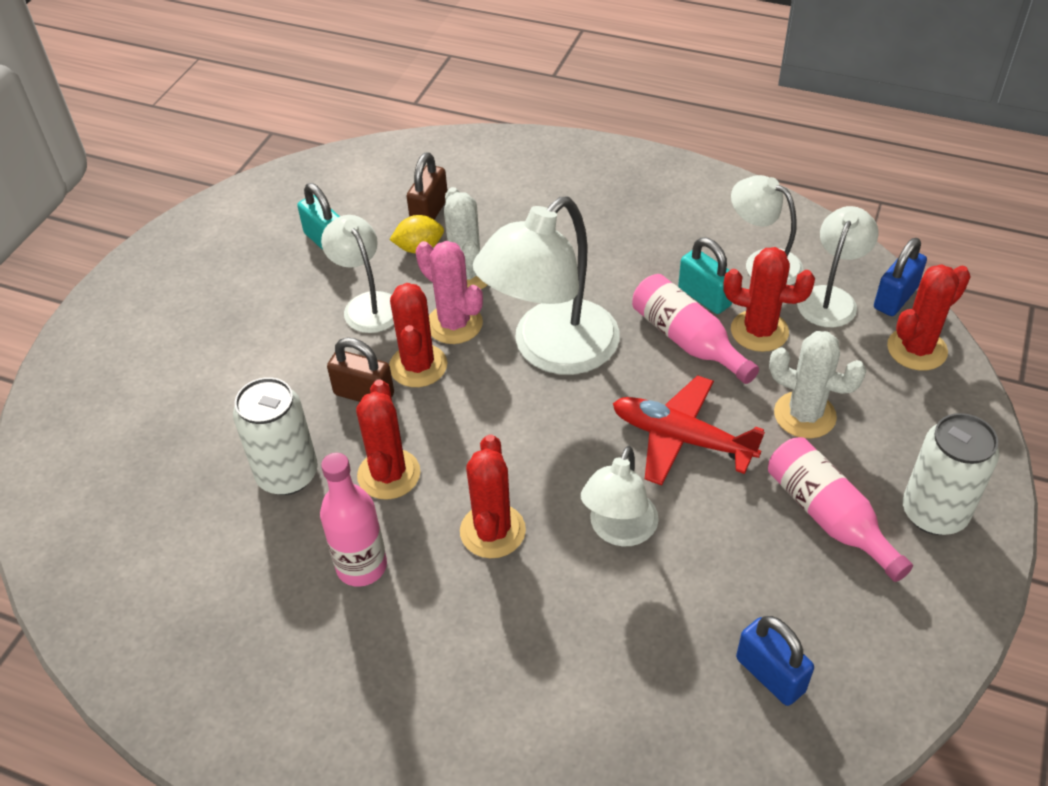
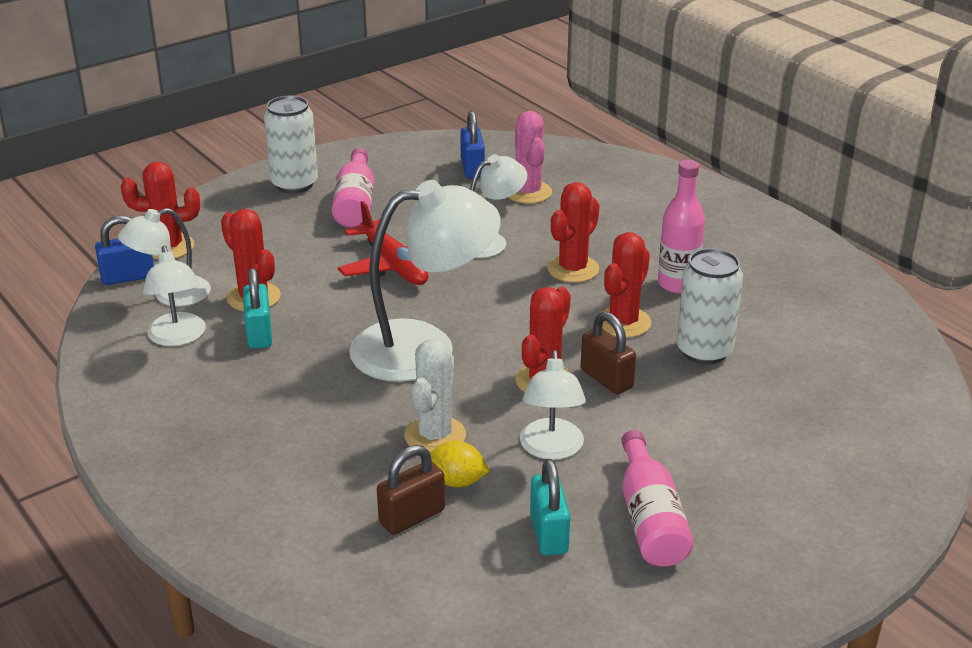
camera: 150 degrees left, 15 degrees down
pink cactus [416,241,483,344] -> pink cactus moved to [508,111,552,204]
pink bottle [632,274,759,384] -> pink bottle moved to [621,430,694,567]
white cactus [769,331,866,439] -> none

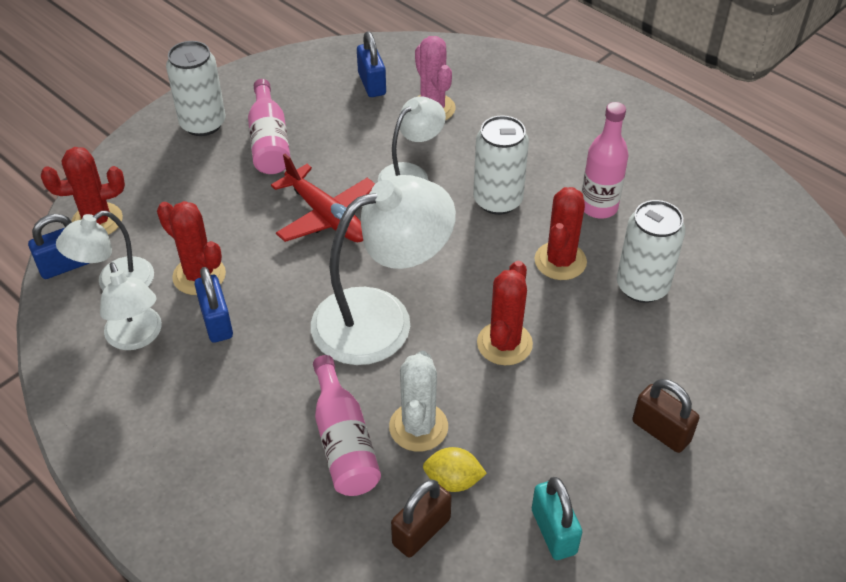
camera: 10 degrees left, 15 degrees up
turquoise padlock [243,268,272,349] -> blue padlock [194,267,233,343]
white lamp [520,350,586,460] -> none
red cactus [547,182,600,283] -> white can [473,115,529,215]
brown padlock [581,312,636,395] -> brown padlock moved to [632,379,699,453]
pink bottle [621,430,694,567] -> pink bottle moved to [313,355,381,496]

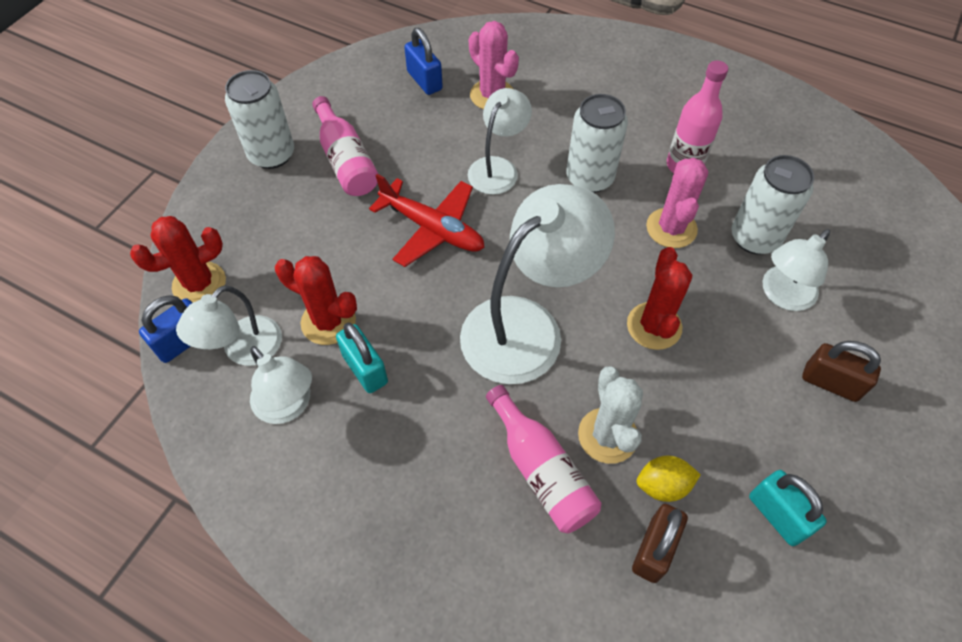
camera: 15 degrees left, 10 degrees up
blue padlock [194,267,233,343] -> turquoise padlock [336,323,388,393]
red cactus [535,187,587,280] -> pink cactus [646,157,708,248]
none -> white lamp [762,229,830,311]

